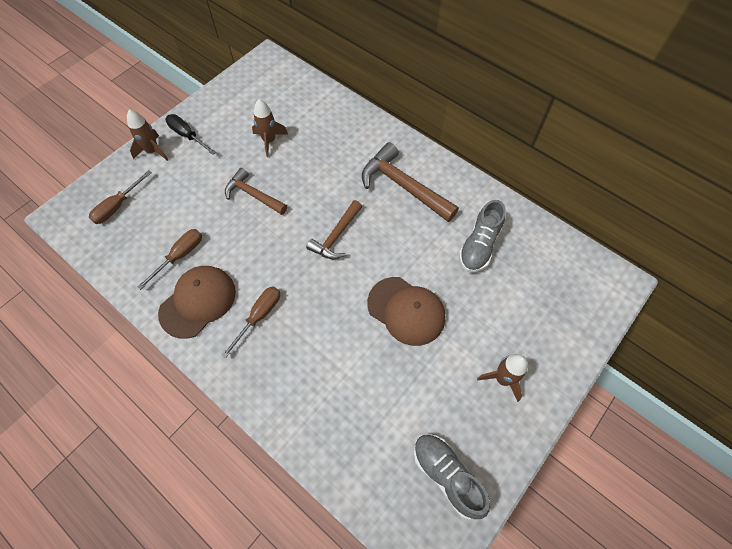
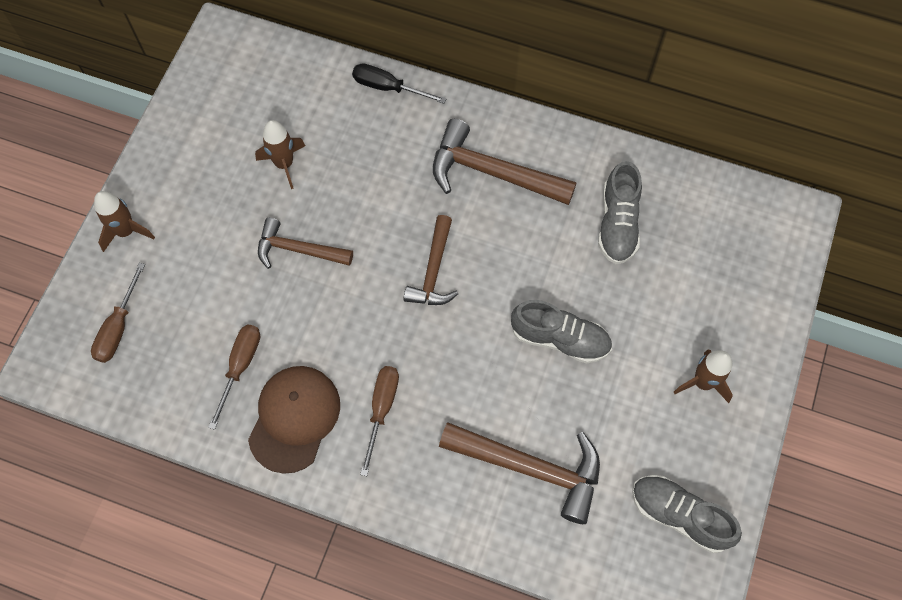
camera: 20 degrees left, 5 degrees up
black screwdriver [166,114,216,155] -> black screwdriver moved to [352,63,447,104]
brown cap [367,277,445,346] -> grey shoe [511,300,612,364]
none -> brown hammer [439,423,600,524]

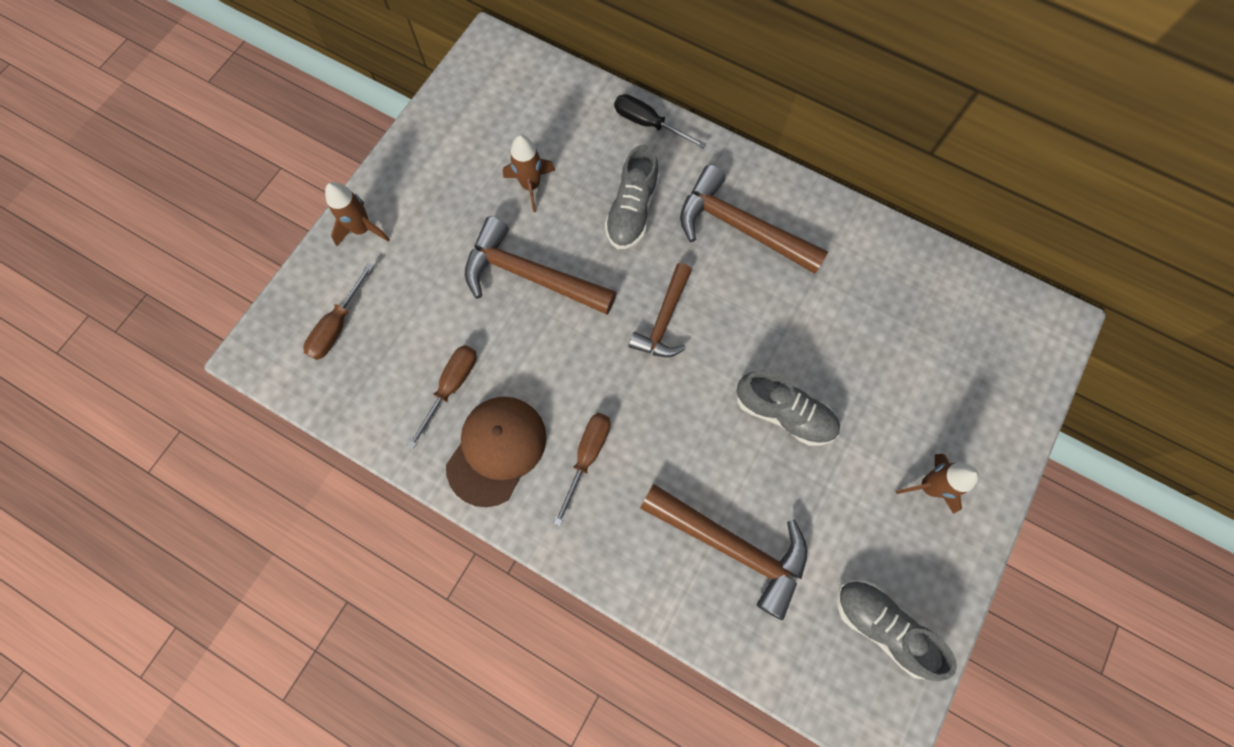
camera: 10 degrees right, 5 degrees up
brown hammer [258,218,353,269] -> brown hammer [465,216,617,315], size x1.55
grey shoe [598,161,642,264] -> grey shoe moved to [605,145,659,249]

